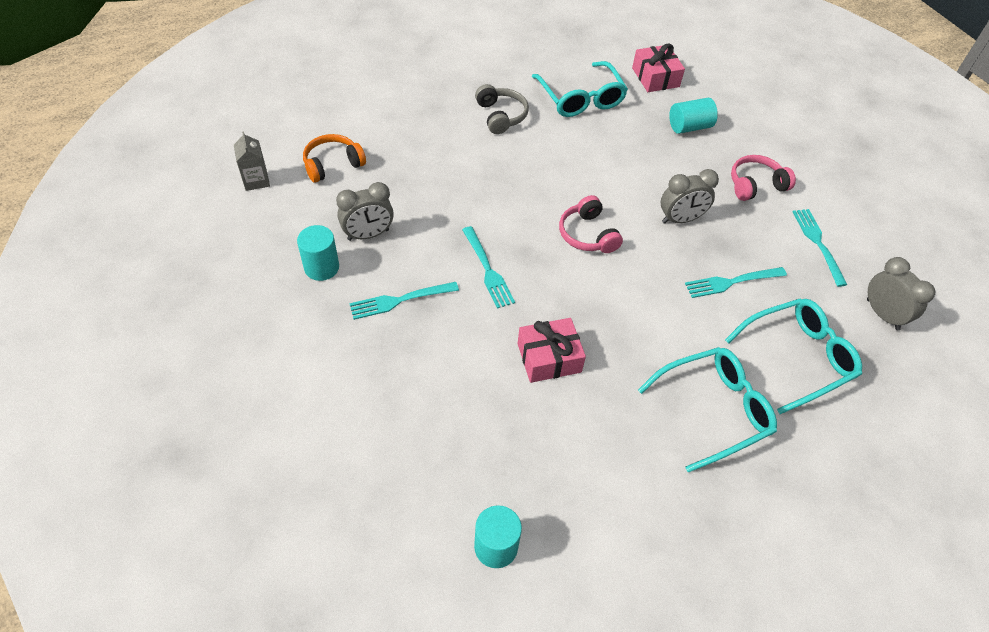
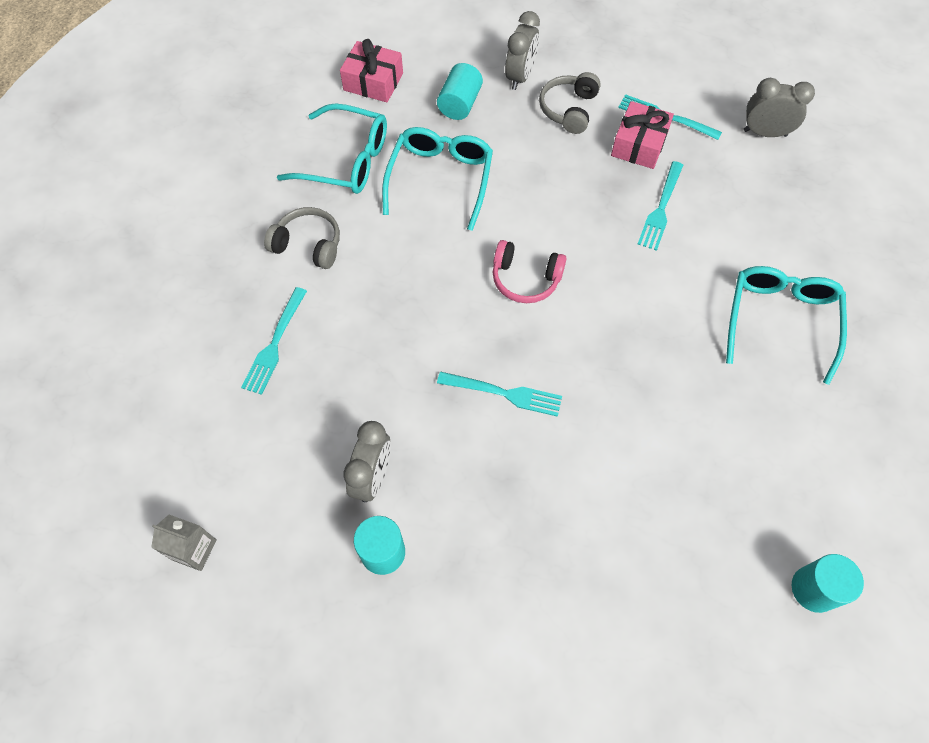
camera: 50 degrees left, 10 degrees up
orange headphones [303,134,366,183] -> none
turquoise fork [349,282,459,320] -> turquoise fork moved to [241,287,307,395]
pink gift [518,318,586,383] -> pink gift moved to [611,101,674,169]
grey clock [661,169,719,224] -> grey clock moved to [505,11,540,90]
turquoise glasses [725,298,862,414] -> turquoise glasses moved to [382,127,493,231]
pink headphones [731,155,796,201] -> grey headphones [539,72,601,134]

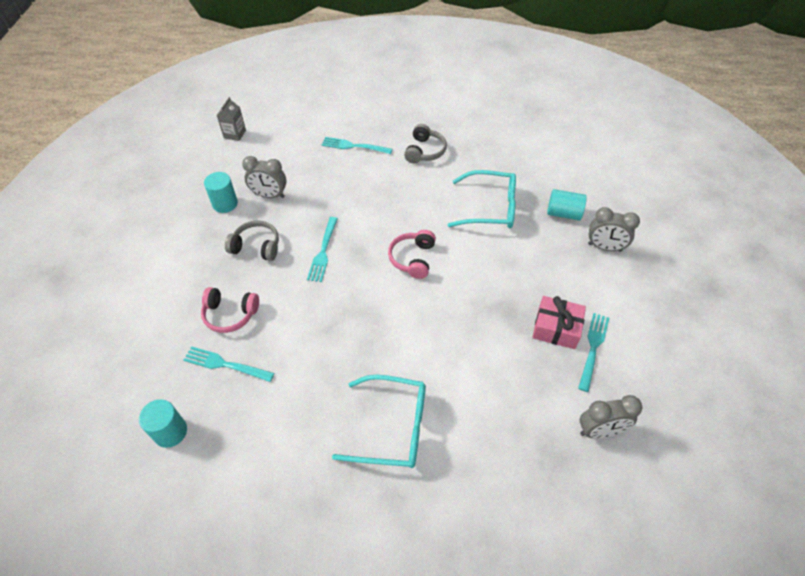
camera: 85 degrees right, 10 degrees down
turquoise glasses [277,103,387,194] -> none
pink gift [340,39,403,102] -> none
grey headphones [539,72,601,134] -> grey headphones moved to [225,220,279,261]
turquoise fork [638,161,683,251] -> turquoise fork moved to [183,346,274,382]
grey clock [744,78,815,137] -> grey clock turned 75 degrees clockwise [580,395,642,438]
none -> pink headphones [201,287,259,333]

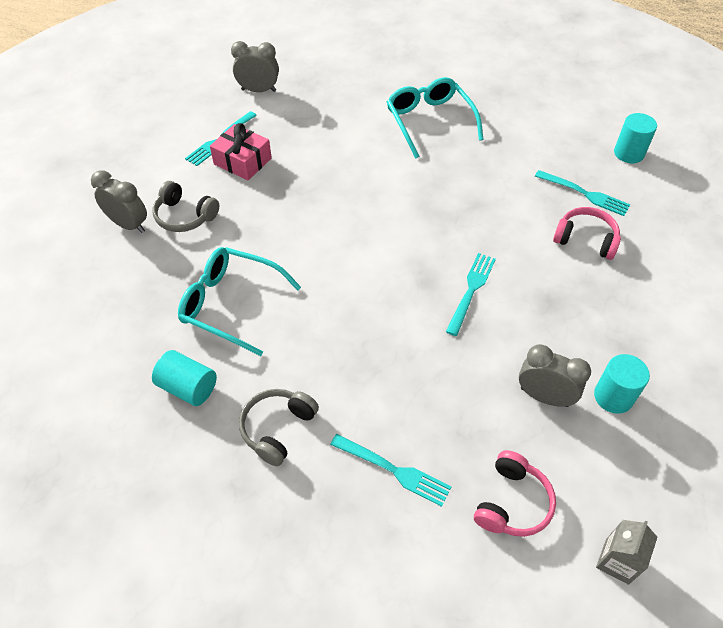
camera: 165 degrees left, 0 degrees up
grey headphones [225,220,279,261] -> grey headphones moved to [153,181,219,232]
turquoise glasses [332,375,426,468] -> turquoise glasses turned 45 degrees clockwise [387,77,484,158]
pink headphones [388,230,436,279] -> pink headphones moved to [474,450,556,537]
turquoise cylinder [547,189,587,221] -> turquoise cylinder moved to [152,350,217,406]

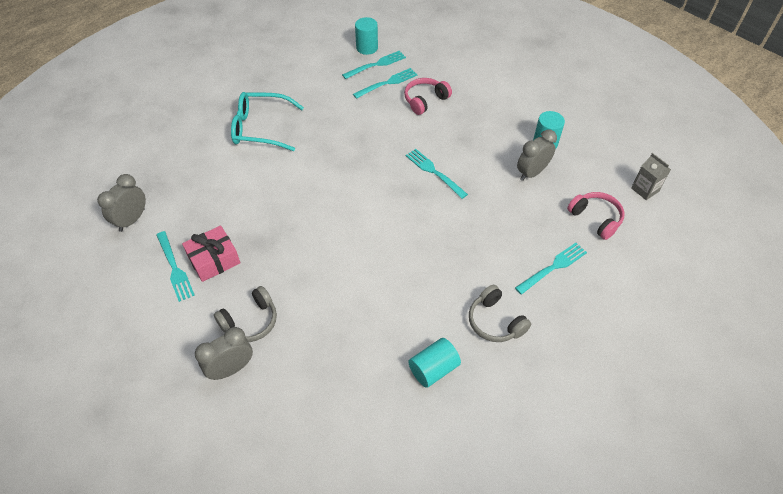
camera: 65 degrees left, 0 degrees up
turquoise glasses [178,247,301,356] -> none
none -> turquoise fork [342,51,406,79]

